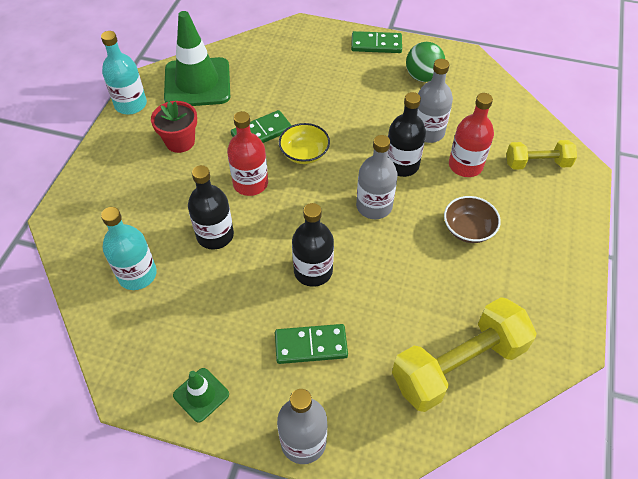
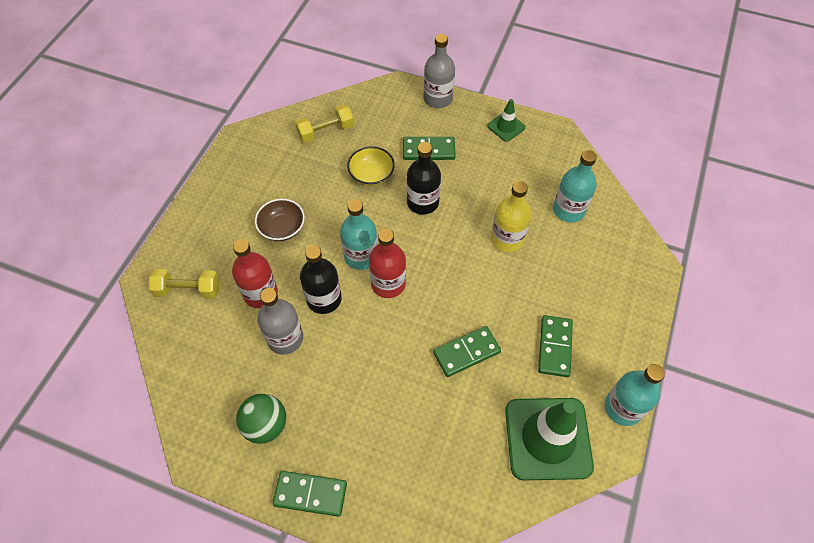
camera: 175 degrees left, 5 degrees up
red flower pot [151,101,197,153] -> green domino [538,315,573,377]
black bottle [188,165,234,249] -> yellow bottle [491,181,532,252]
red bottle [227,111,268,196] -> red bottle moved to [369,229,406,298]
yellow bowl [279,123,330,164] -> yellow bowl moved to [347,147,395,186]
grey bottle [356,135,398,219] -> turquoise bottle [340,199,378,270]
yellow dumbbell [392,297,537,412] -> yellow dumbbell [295,104,354,143], size x0.57

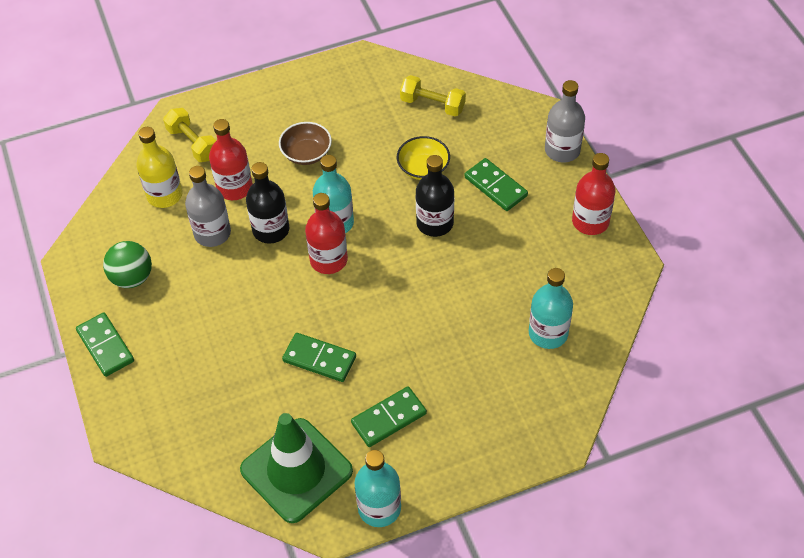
camera: 50 degrees right, 5 degrees down
green traffic cone [487,99,526,142] -> red bottle [572,153,615,235]
yellow bottle [491,181,532,252] -> yellow bottle moved to [136,127,183,208]

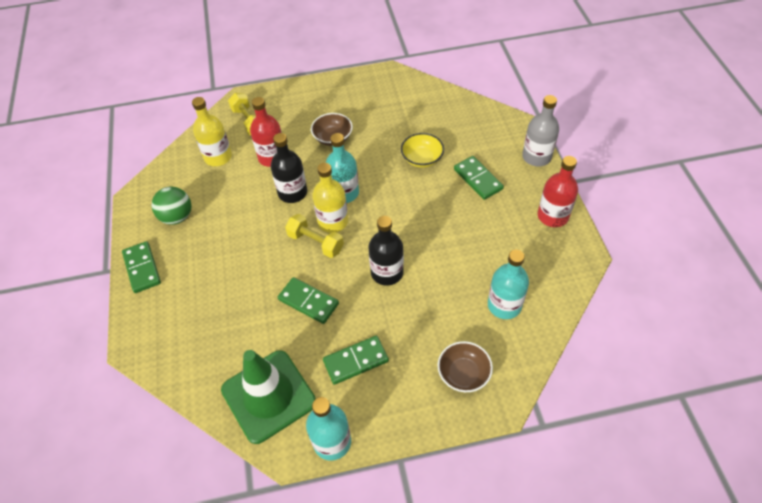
camera: 10 degrees right, 0 degrees up
grey bottle [185,166,231,247] -> none
red bottle [305,193,348,274] -> yellow bottle [312,163,348,233]
yellow dumbbell [400,75,466,116] -> yellow dumbbell moved to [285,214,344,258]
black bottle [416,155,454,237] -> black bottle moved to [368,216,404,286]
none -> brown bowl [438,341,493,392]

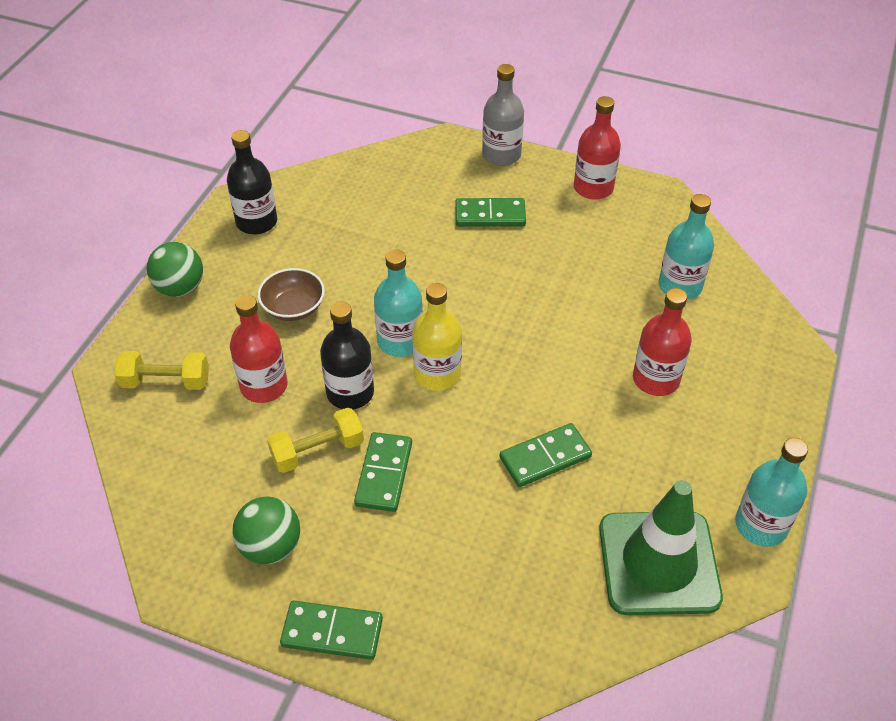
camera: 60 degrees left, 5 degrees down
yellow bottle [192,97,232,166] -> none
yellow dumbbell [285,214,344,258] -> yellow dumbbell moved to [267,407,364,473]
green domino [323,336,389,385] -> green domino moved to [354,432,412,512]
black bottle [368,216,404,286] -> black bottle moved to [227,130,277,234]
yellow bowl [401,133,444,168] -> none
brown bowl [438,341,493,392] -> none
none -> green ball [147,242,203,297]
none -> red bottle [633,288,692,396]

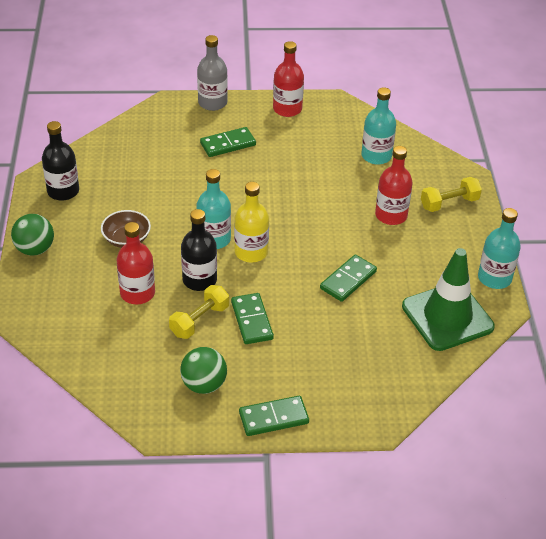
camera: 25 degrees left, 5 degrees down
yellow dumbbell [115,351,209,390] -> yellow dumbbell moved to [421,177,482,212]

